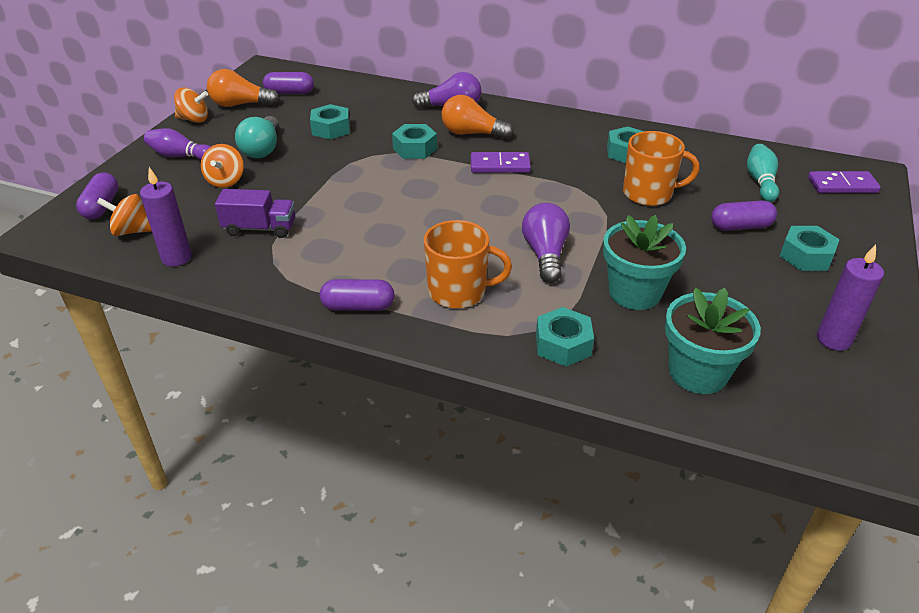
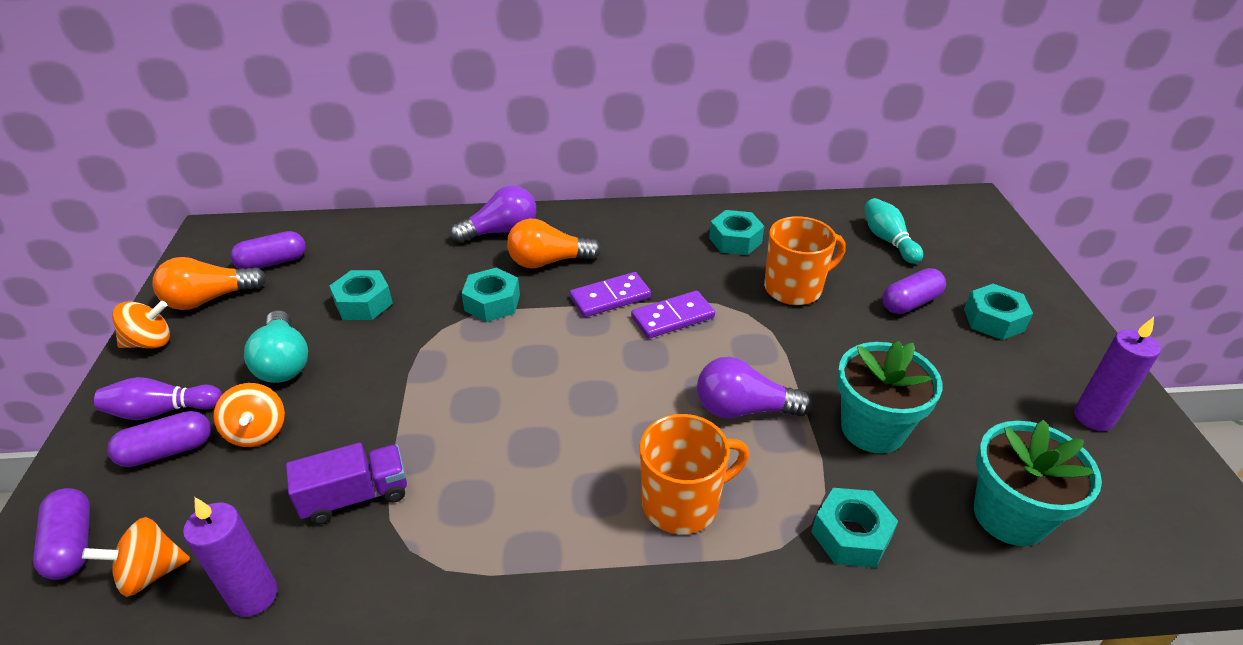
camera: 25 degrees left, 0 degrees up
purple capsule [320,279,395,311] -> purple capsule moved to [107,411,211,467]
purple light bulb [522,203,570,283] -> purple light bulb turned 60 degrees counterclockwise [697,357,812,418]
purple domino [808,171,881,193] -> purple domino moved to [631,291,715,339]

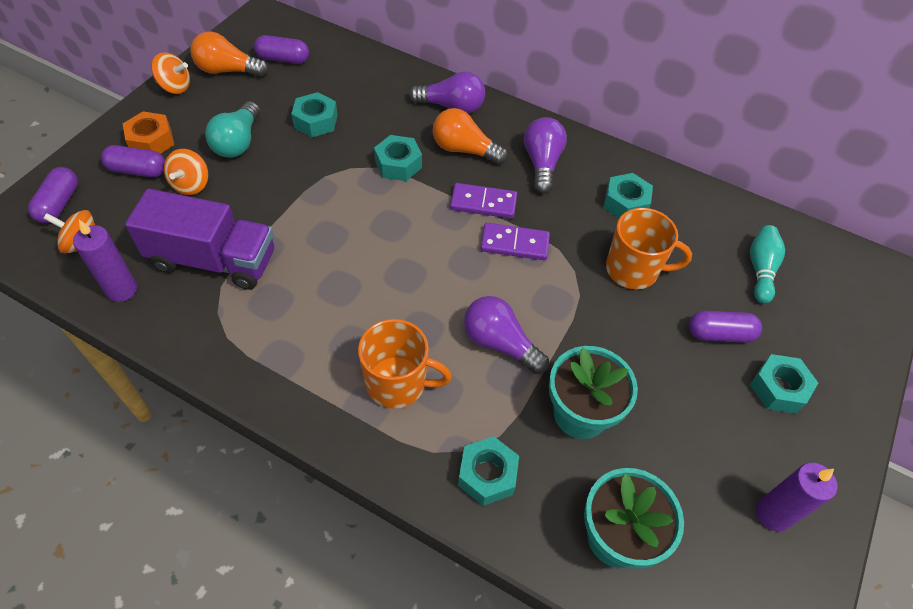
camera: 30 degrees right, 15 degrees up
purple bowling pin [94,377,222,420] -> orange nut [123,112,174,154]
purple truck [286,442,407,525] -> purple truck [125,189,274,290], size x1.67
none -> purple light bulb [524,117,567,194]

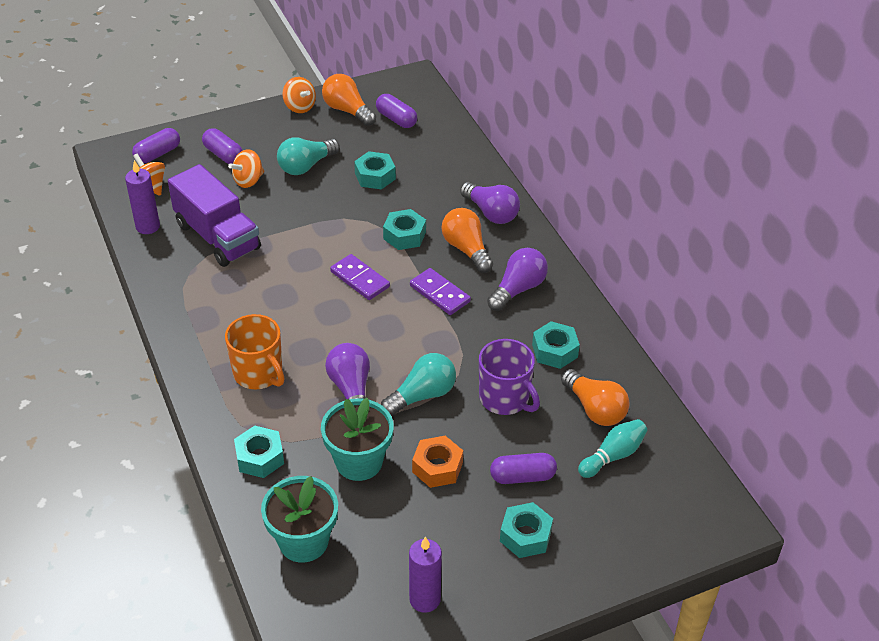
camera: 40 degrees right, 10 degrees down
orange nut [123,112,174,154] -> orange nut moved to [412,436,463,488]
purple domino [480,223,550,260] -> purple domino moved to [330,254,390,300]
orange mug [606,208,692,290] -> purple mug [479,339,540,415]
purple capsule [689,311,762,343] -> purple capsule turned 45 degrees counterclockwise [490,453,557,484]
none -> turquoise light bulb [381,353,456,416]
none -> orange light bulb [561,369,630,426]

